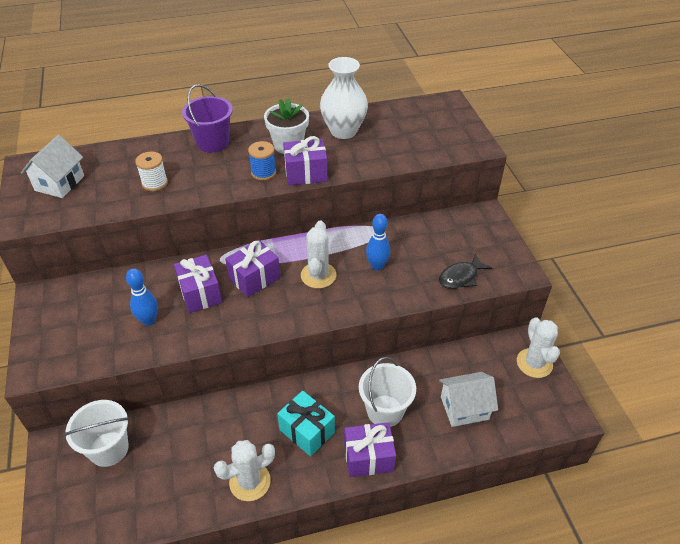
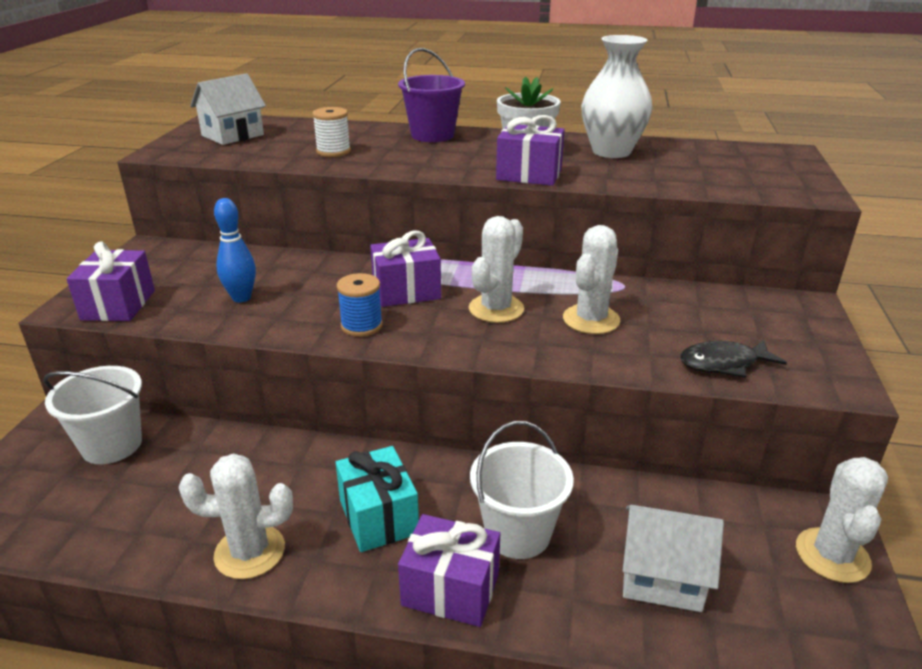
camera: 25 degrees right, 15 degrees down
purple gift [174,255,222,313] -> purple gift moved to [66,241,155,321]
blue spool [248,141,276,181] -> blue spool moved to [337,273,383,337]
blue bowling pin [366,214,390,271] -> white cactus [563,225,620,334]

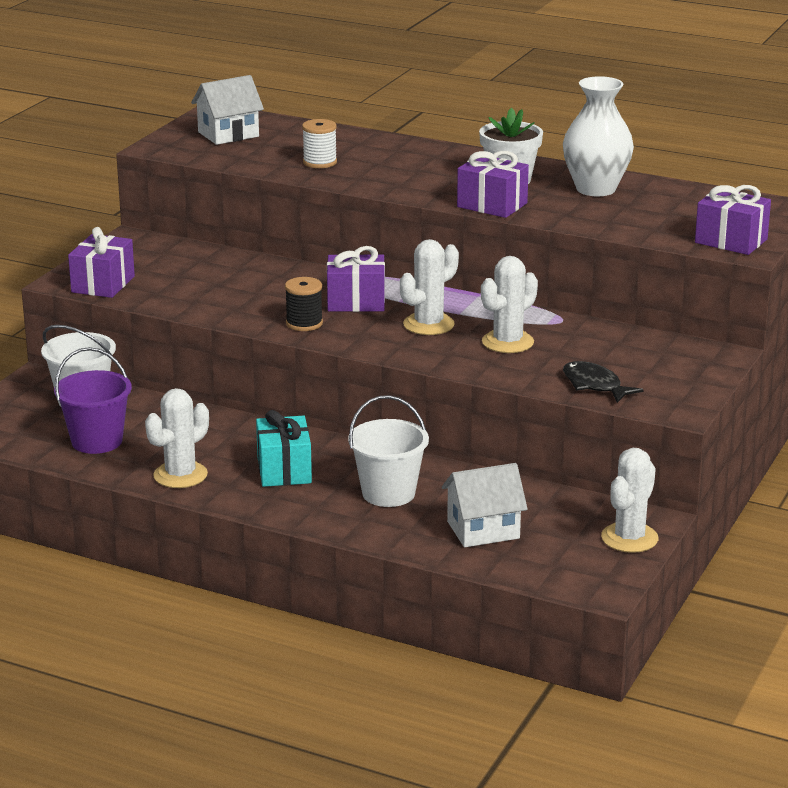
camera: 15 degrees right, 5 degrees down
white cactus [179,453,293,579] -> white cactus turned 60 degrees counterclockwise [145,388,209,488]
blue bowling pin [214,198,256,303] -> none
blue spool [337,273,383,337] -> black spool [285,277,323,331]
purple bucket [398,48,465,142] -> purple bucket moved to [54,347,132,454]
purple gift [398,514,500,627] -> purple gift moved to [695,185,771,255]
white house [622,505,724,612] -> white house turned 45 degrees counterclockwise [442,463,528,547]
black fish [680,339,787,378] -> black fish turned 45 degrees clockwise [563,361,644,403]

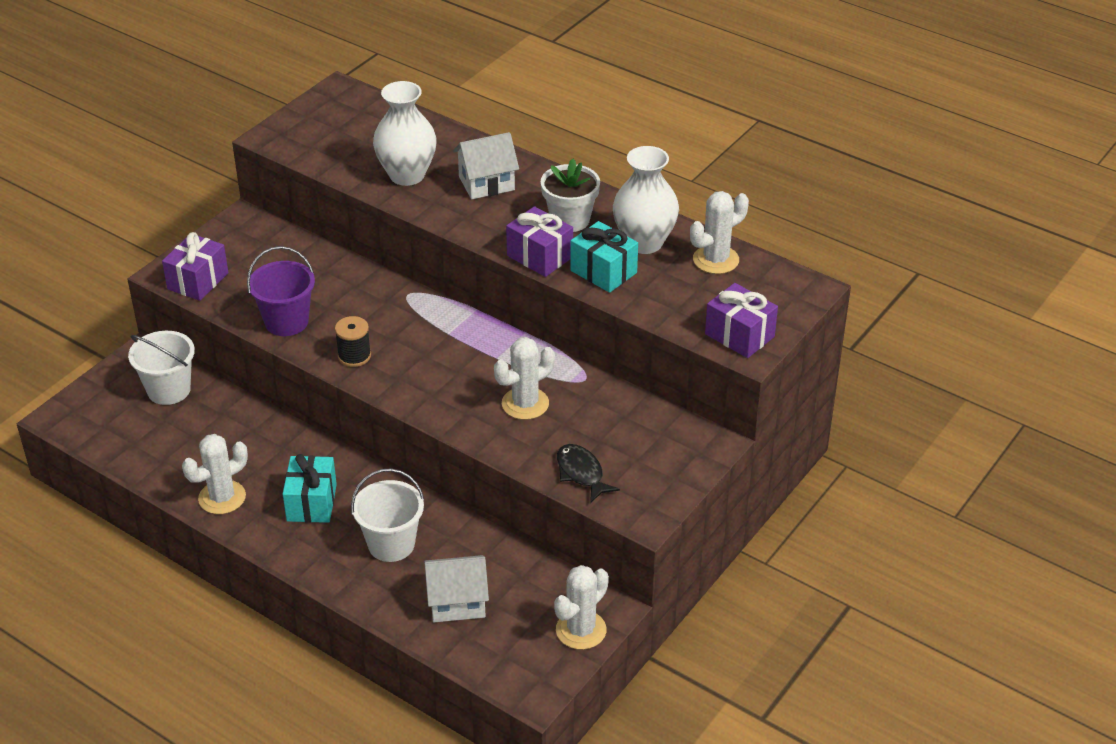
camera: 10 degrees right, 15 degrees up
purple bucket [54,347,132,454] -> purple bucket moved to [247,246,315,336]
white house [191,75,264,145] -> white house moved to [453,132,519,199]
white spool [302,119,337,168] -> white vase [373,81,437,186]
purple gift [327,246,385,312] -> none
white cactus [400,239,459,335] -> white cactus moved to [690,191,749,274]
none -> turquoise gift [570,221,638,293]

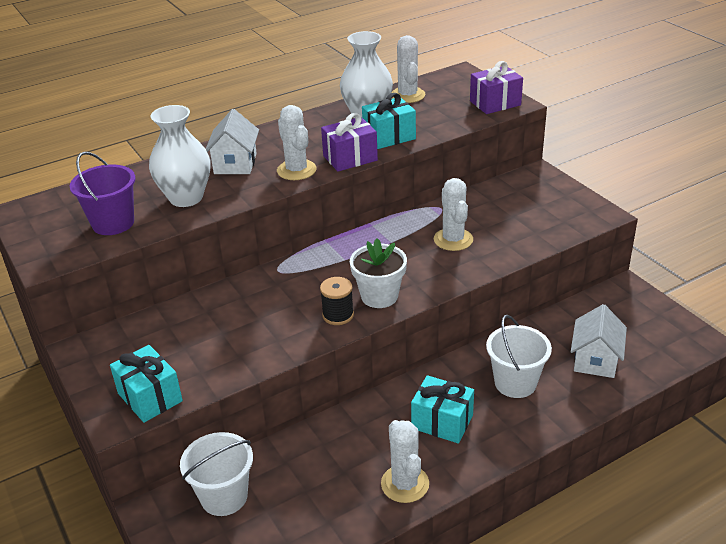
camera: 65 degrees left, 5 degrees down
purple gift [162,232,229,301] -> turquoise gift [110,345,183,423]
purple bucket [247,246,315,336] -> purple bucket moved to [70,152,136,235]
white flower pot [540,159,600,232] -> white flower pot moved to [350,238,407,308]
white cactus [554,565,609,650] -> white cactus moved to [277,105,317,180]
black fish [557,444,620,503] -> none

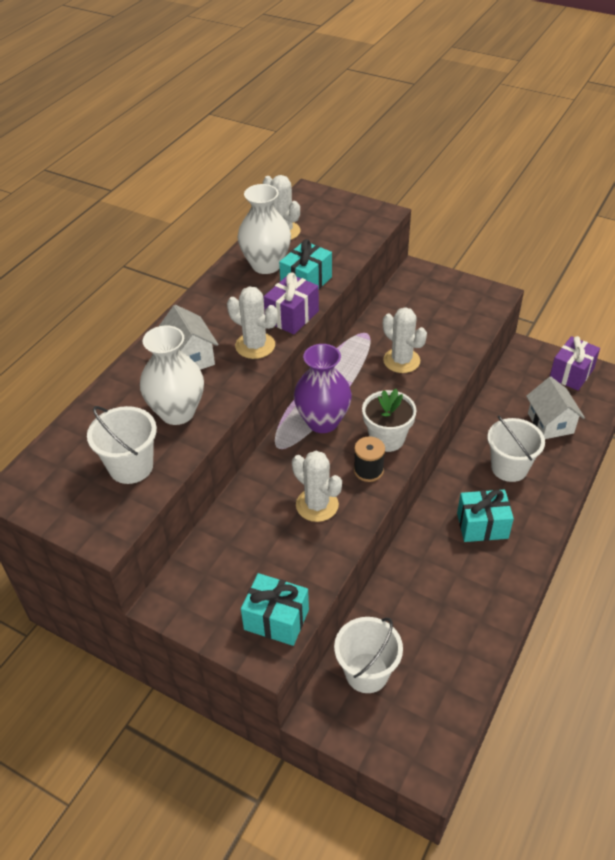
camera: 30 degrees left, 10 degrees up
purple bucket [70,152,136,235] -> white bucket [87,406,157,484]
white cactus [381,420,429,503] -> white cactus moved to [292,451,342,522]
purple gift [470,61,523,114] -> purple gift moved to [550,336,600,391]
none -> purple vase [294,344,352,433]

